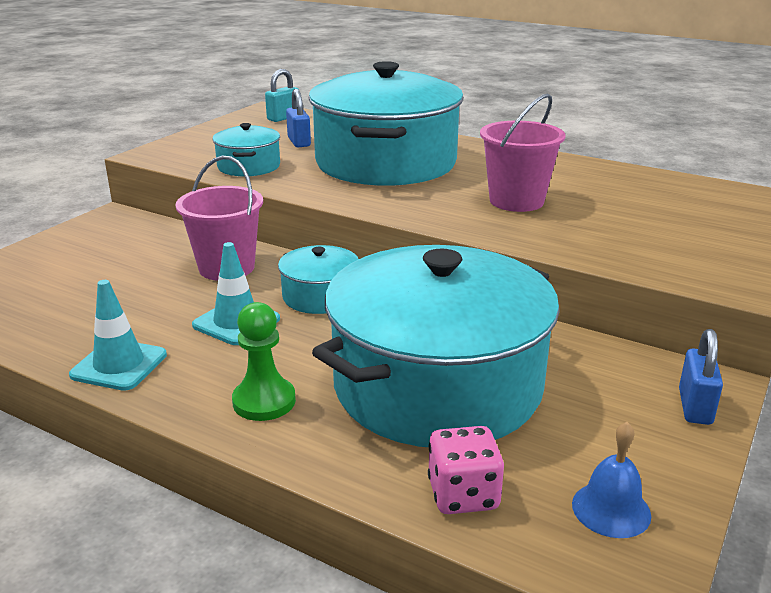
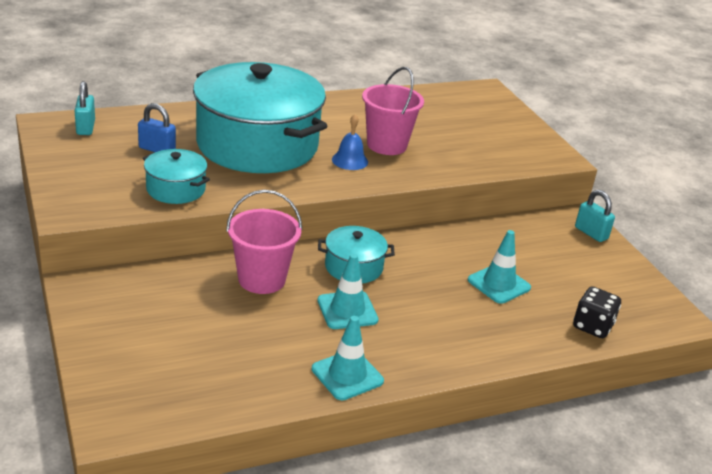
camera: 55 degrees left, 5 degrees up
green pawn [232,302,296,421] -> none
turquoise pot [312,245,560,447] -> turquoise traffic cone [468,230,531,304]
pink dice [428,426,504,514] -> black dice [573,287,621,338]
blue bell [572,422,651,538] -> blue bell moved to [332,114,368,170]
blue padlock [679,329,723,425] -> turquoise padlock [575,190,615,242]

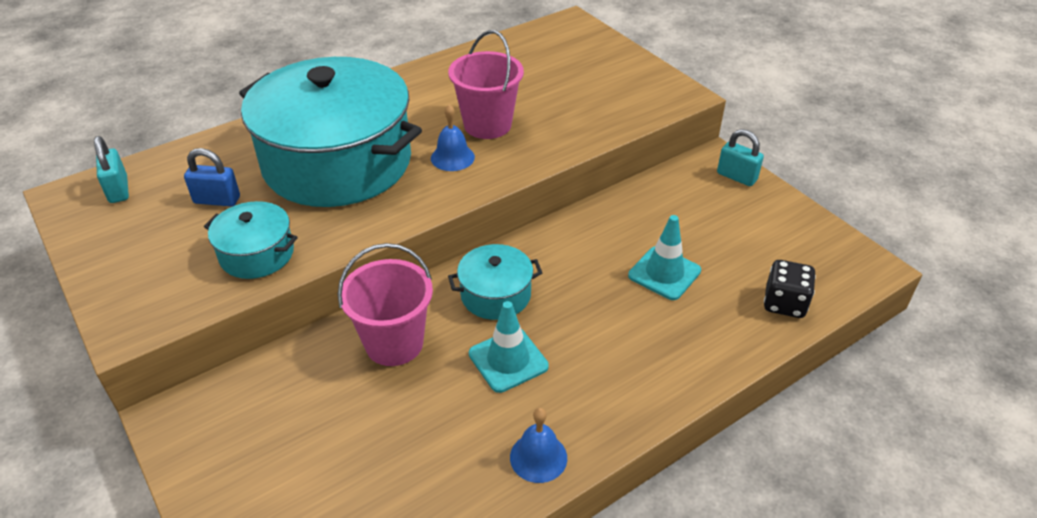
camera: 10 degrees left, 10 degrees up
turquoise traffic cone [312,316,384,400] -> blue bell [510,408,567,483]

